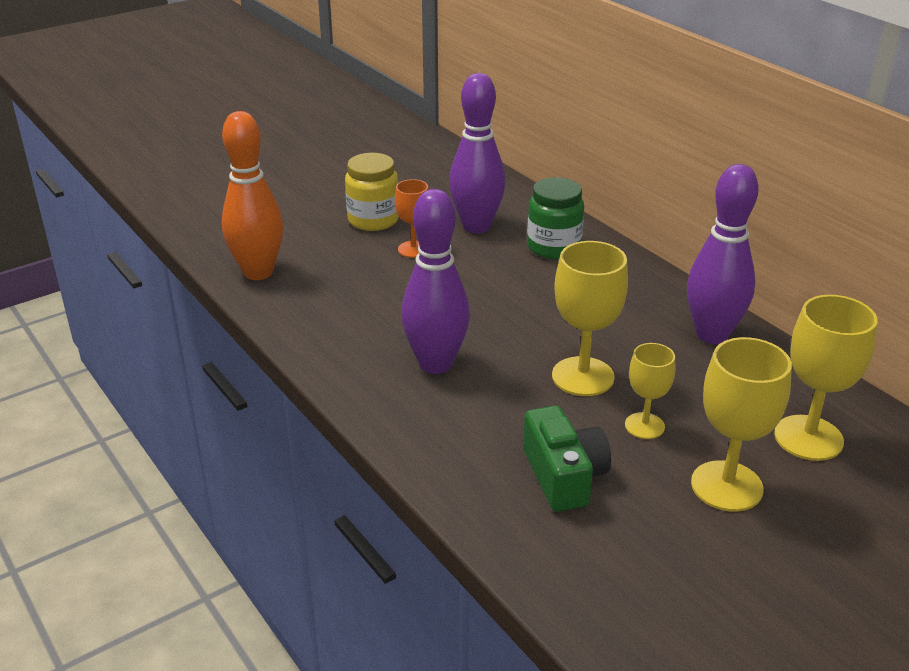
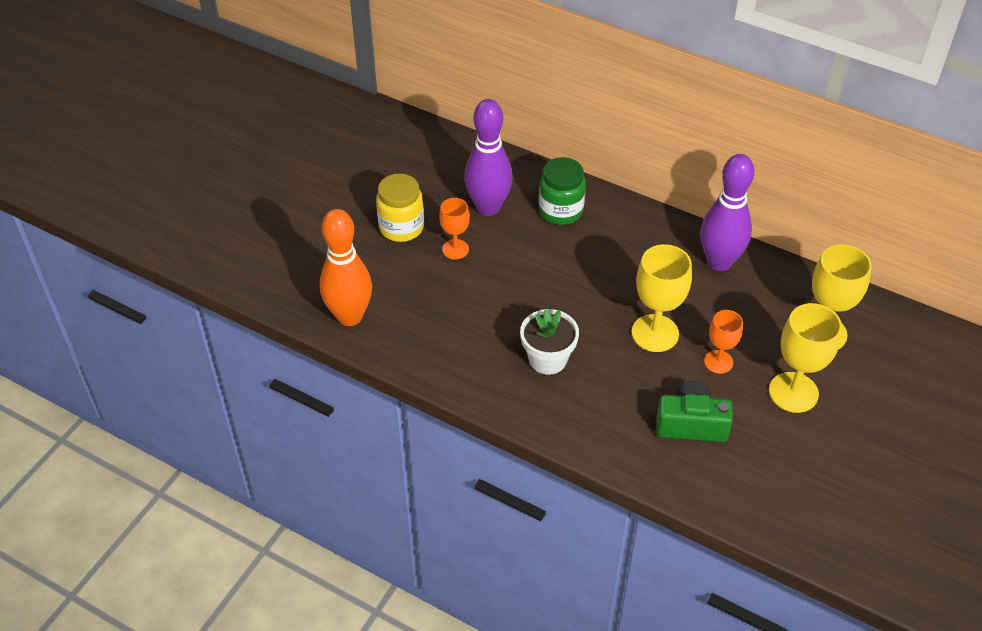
camera: 25 degrees left, 15 degrees up
purple bowling pin [401,189,470,374] -> white flower pot [520,309,579,375]
green camera [523,406,611,512] -> green camera turned 45 degrees counterclockwise [656,381,733,442]
yellow goblet [625,343,675,439] -> orange goblet [704,310,743,374]

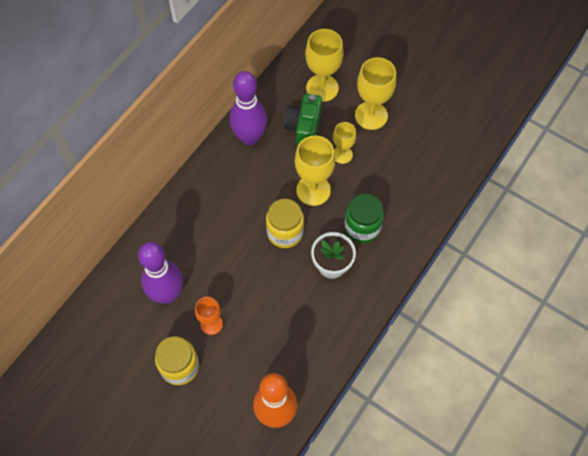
camera: 85 degrees left, 15 degrees up
green jar [539,157,586,225] -> green jar moved to [344,194,384,243]
green camera [656,381,733,442] -> green camera moved to [284,94,322,145]
orange goblet [704,310,743,374] -> yellow goblet [333,122,356,164]
none -> yellow jar [266,199,304,248]

